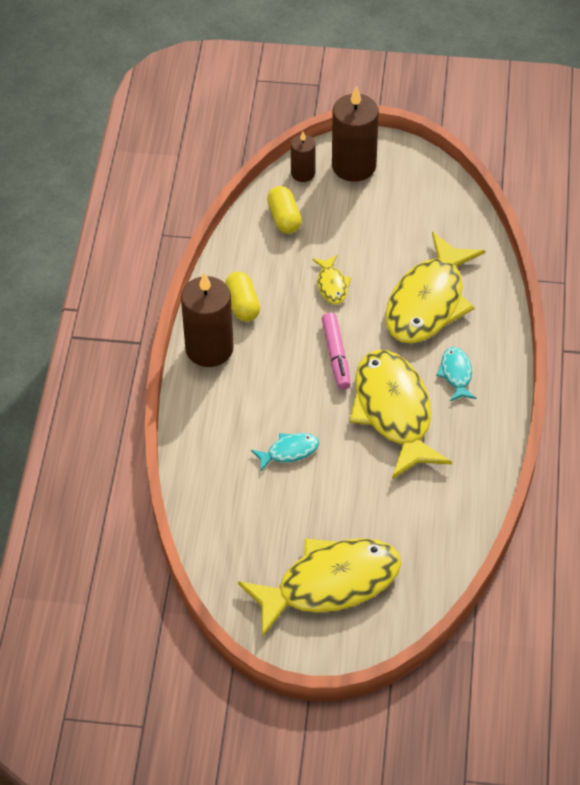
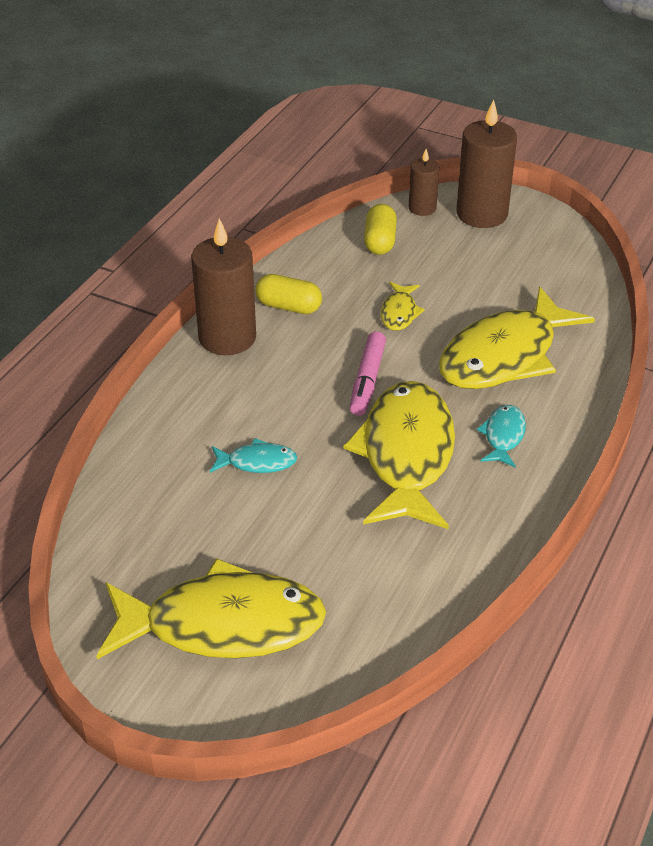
camera: 20 degrees right, 10 degrees down
yellow capsule [225,272,260,322] -> yellow capsule turned 75 degrees counterclockwise [255,274,322,314]

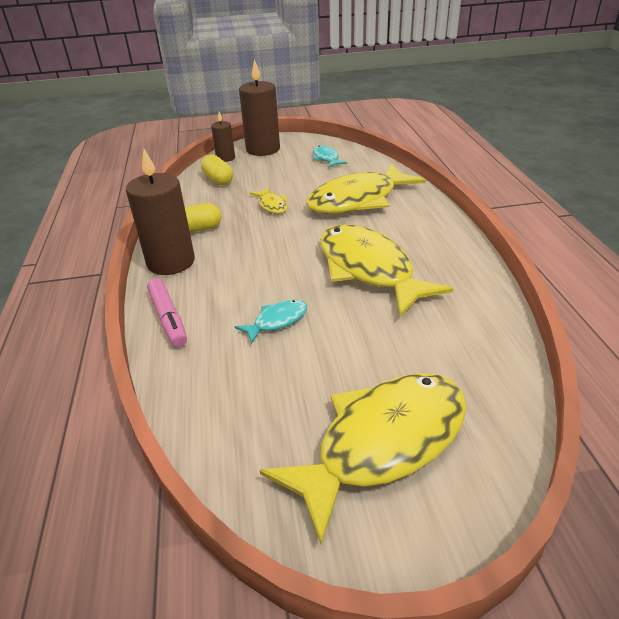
camera: 35 degrees left, 5 degrees down
pink marker [350,332,386,416] -> pink marker moved to [147,278,187,347]
yellow fish [439,287,595,389] -> yellow fish turned 45 degrees clockwise [306,164,426,214]
turquoise fish [477,405,526,468] -> turquoise fish moved to [313,146,347,167]

